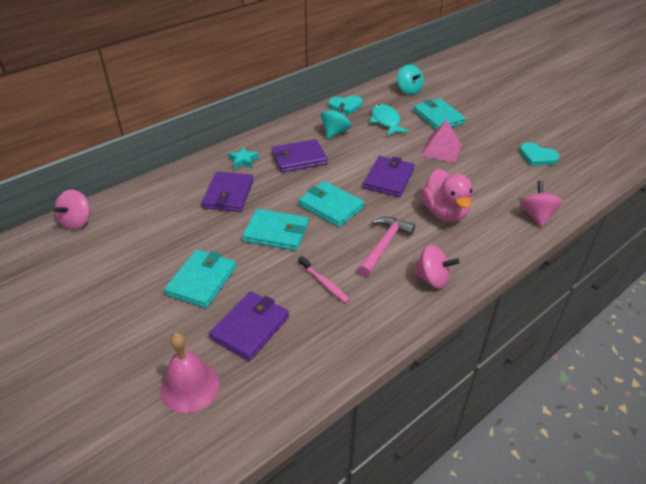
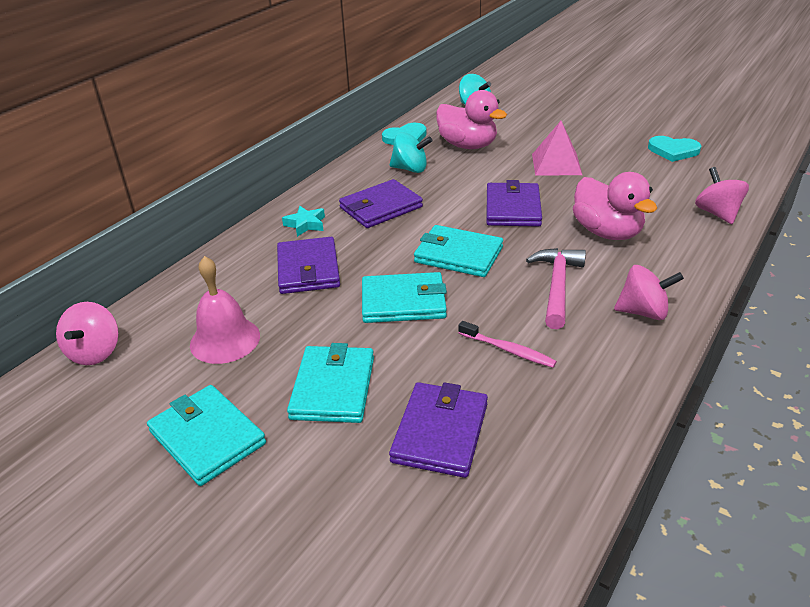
camera: 15 degrees left, 5 degrees down
pink bell [160,333,220,413] -> pink bell moved to [190,256,260,364]
turquoise spinning top [321,103,351,139] -> turquoise spinning top turned 90 degrees clockwise [390,132,432,173]
turquoise fish [370,104,409,136] -> pink duck [436,90,507,149]
turquoise wallet [413,98,466,130] -> turquoise wallet moved to [147,385,266,486]

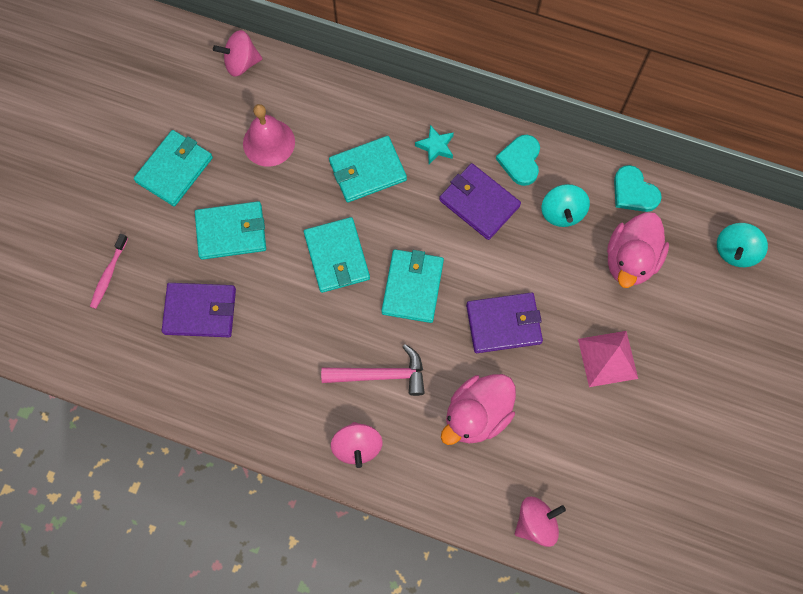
camera: 75 degrees right, 35 degrees up
purple wallet [277,237,340,294] -> turquoise wallet [329,136,407,203]
pink toothbrush [459,321,557,368] -> pink toothbrush moved to [90,234,128,309]
turquoise heart [648,136,701,162] -> turquoise heart moved to [496,135,540,186]

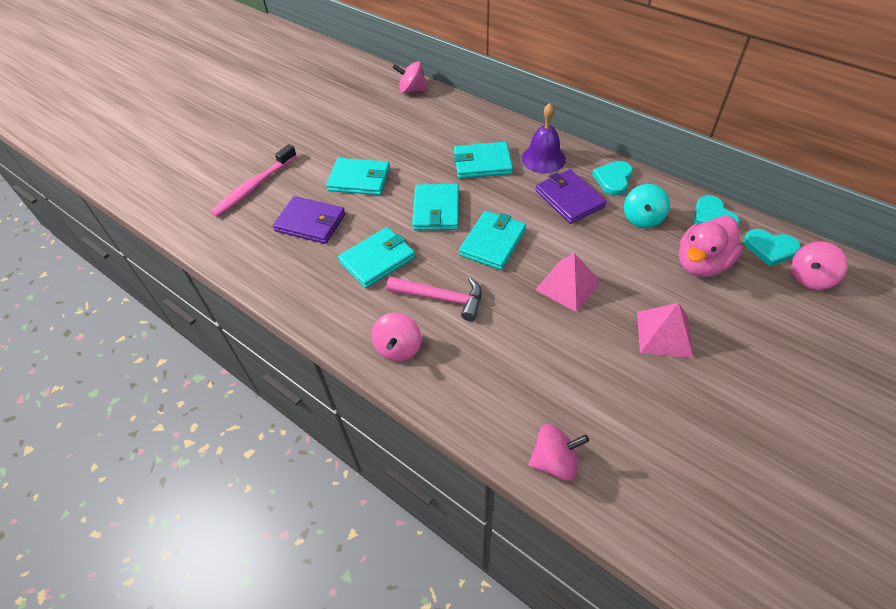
camera: 20 degrees right, 20 degrees down
pink toothbrush [90,234,128,309] -> pink toothbrush [210,144,297,217], size x1.67
turquoise wallet [134,130,213,206] -> turquoise wallet moved to [338,227,415,288]
pink bell [243,104,295,167] -> none
turquoise star [415,125,454,164] -> purple bell [521,103,566,173]
pink duck [441,374,516,445] -> none
purple wallet [466,292,543,353] -> pink pyramid [535,253,600,312]
turquoise spinning top [717,223,768,267] -> pink spinning top [791,241,848,290]
none -> turquoise heart [744,229,801,266]

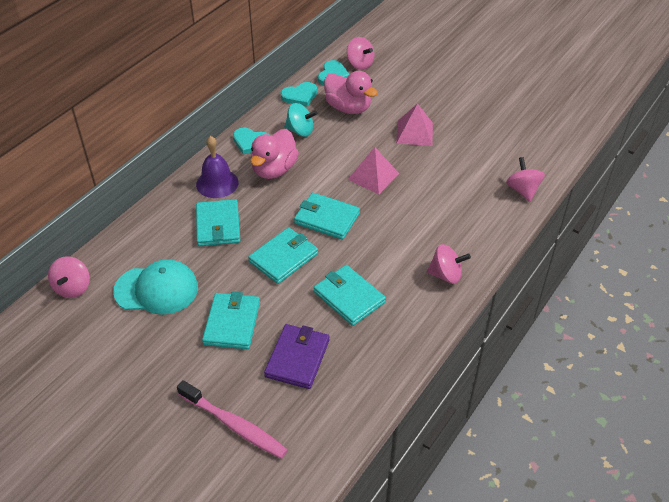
camera: 95 degrees left, 5 degrees down
pink hammer [386,277,482,321] -> none
turquoise wallet [412,184,459,230] -> turquoise wallet turned 45 degrees counterclockwise [248,227,318,284]
purple wallet [536,169,606,224] -> pink duck [250,129,299,179]
none -> turquoise cap [113,259,198,315]

